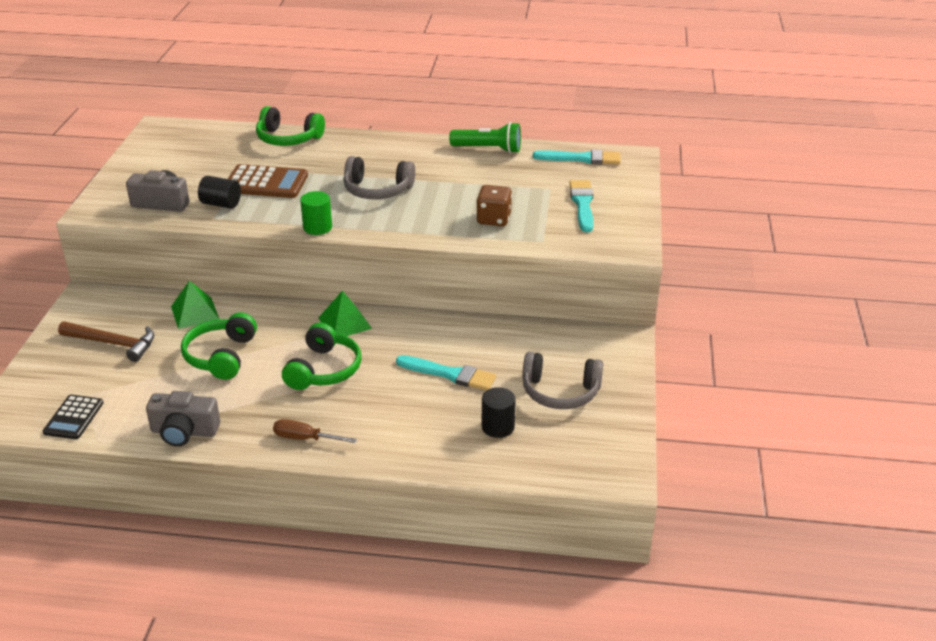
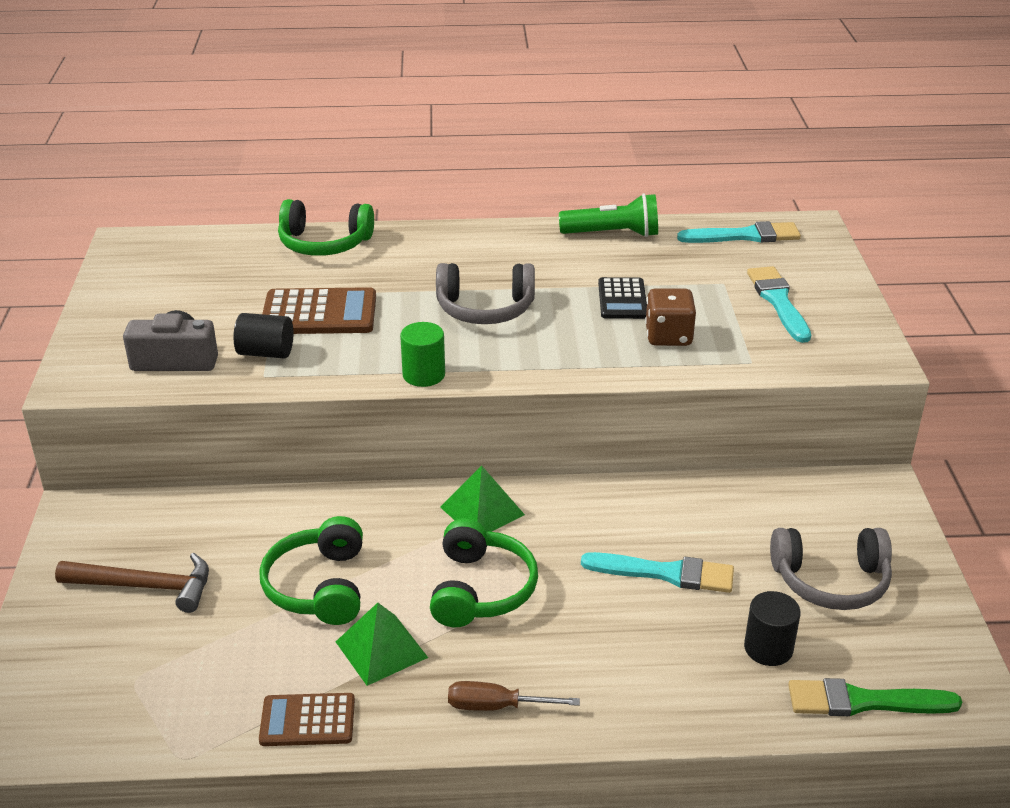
camera: 10 degrees left, 0 degrees up
black calculator [43,395,103,439] -> black calculator moved to [598,277,647,319]
grey camera [146,391,220,446] -> brown calculator [259,693,355,746]
green pyramid [171,281,219,329] -> green pyramid moved to [336,603,428,686]
none -> green brush [788,678,962,716]

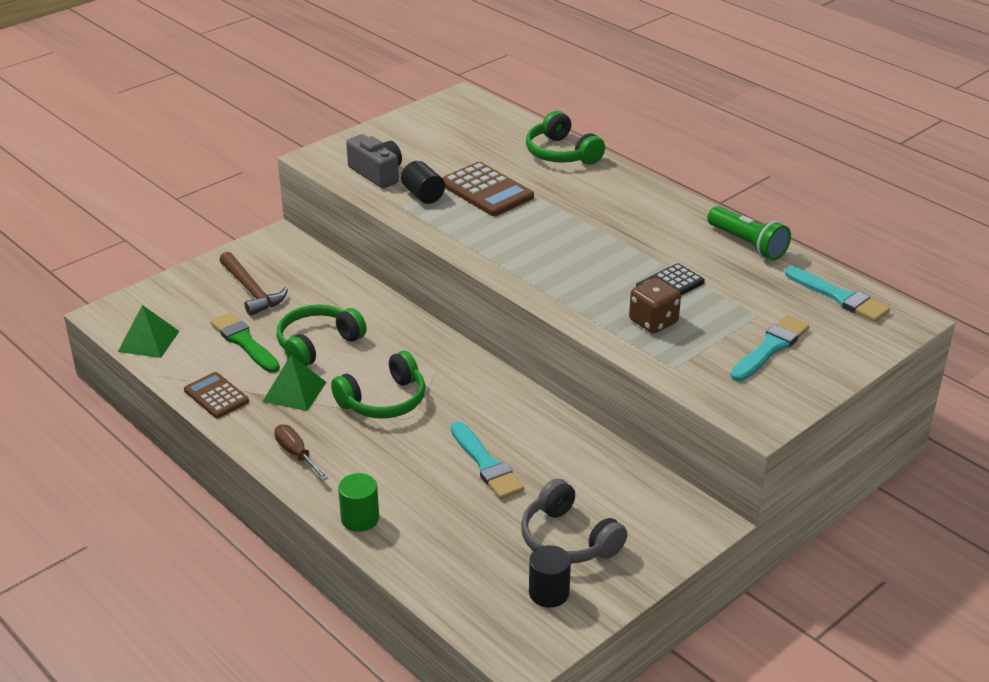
camera: 50 degrees right, 0 degrees up
green cylinder [400,322,445,387] -> green cylinder moved to [338,473,379,532]
grey headphones [436,263,535,324] -> none
green pyramid [440,466,525,532] -> green pyramid moved to [118,305,179,358]
black cylinder [744,591,801,666] -> black cylinder moved to [529,545,571,608]
green brush [788,678,962,716] -> green brush moved to [210,312,280,373]

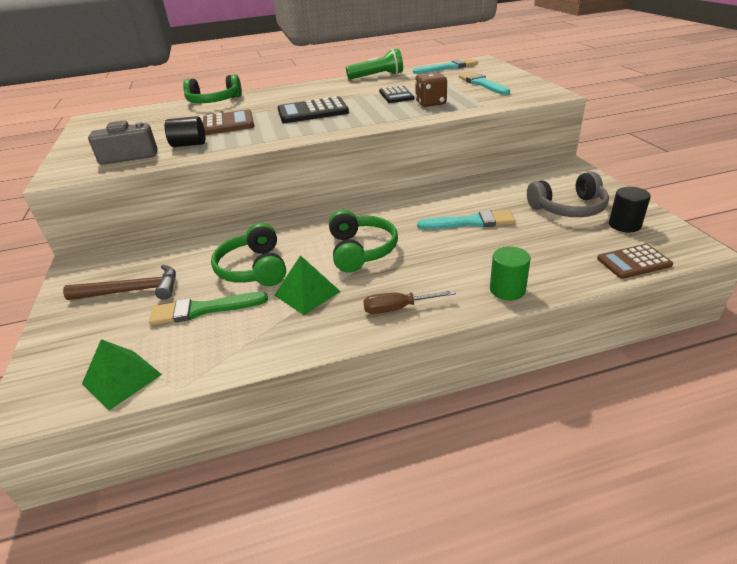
camera: 60 degrees left, 0 degrees up
brown calculator [184,372,249,418] -> brown calculator moved to [597,244,673,279]
none -> black calculator [278,96,349,123]

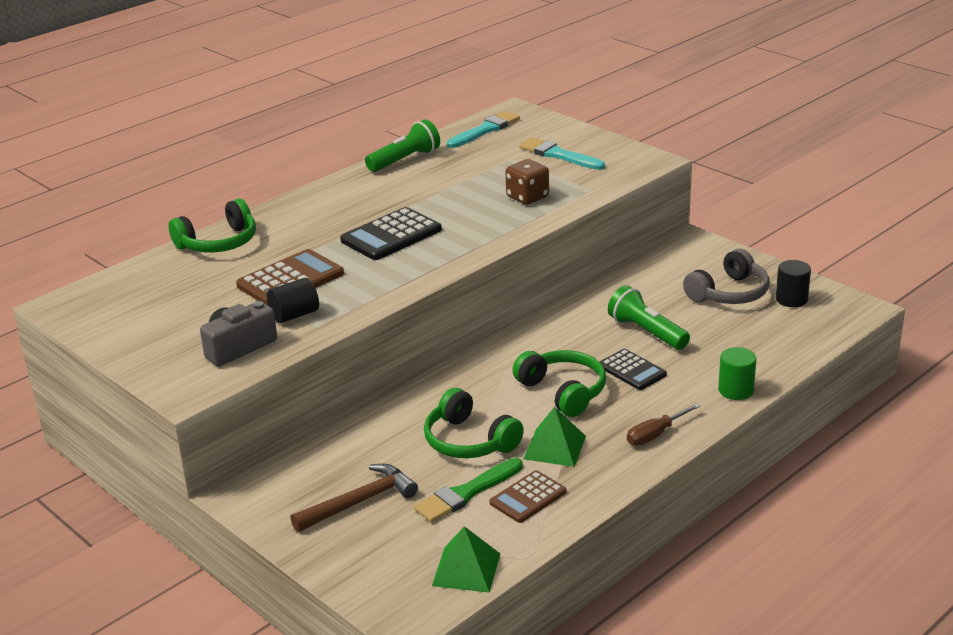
camera: 30 degrees left, 5 degrees down
black calculator [379,86,414,103] -> black calculator moved to [600,349,667,390]
turquoise brush [417,210,516,229] -> green flashlight [608,285,690,350]
brown calculator [597,244,673,279] -> brown calculator moved to [490,470,567,523]

